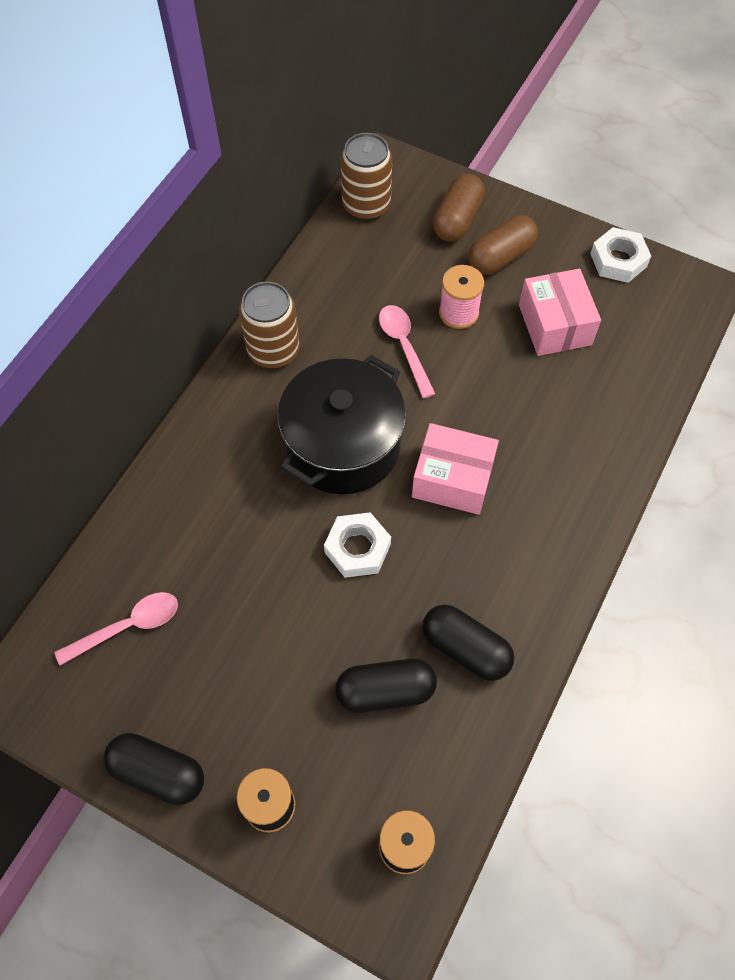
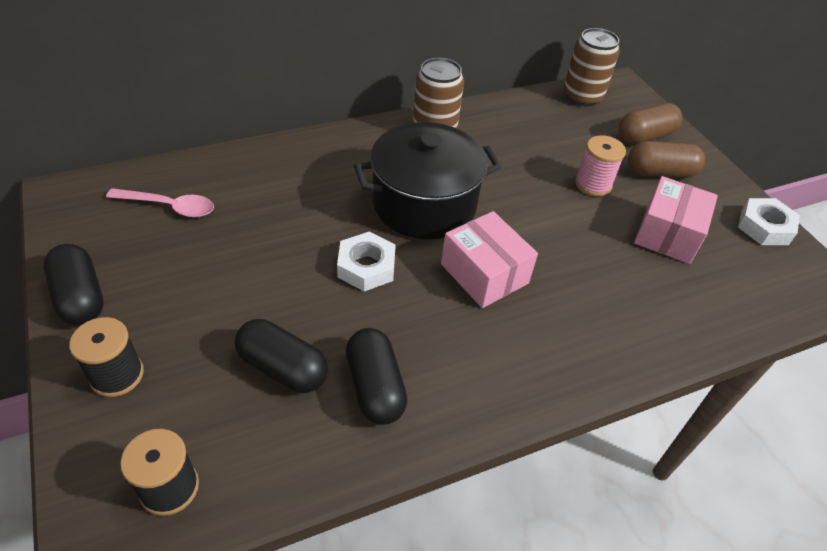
camera: 35 degrees right, 15 degrees down
pink spoon [379,305,435,398] -> none

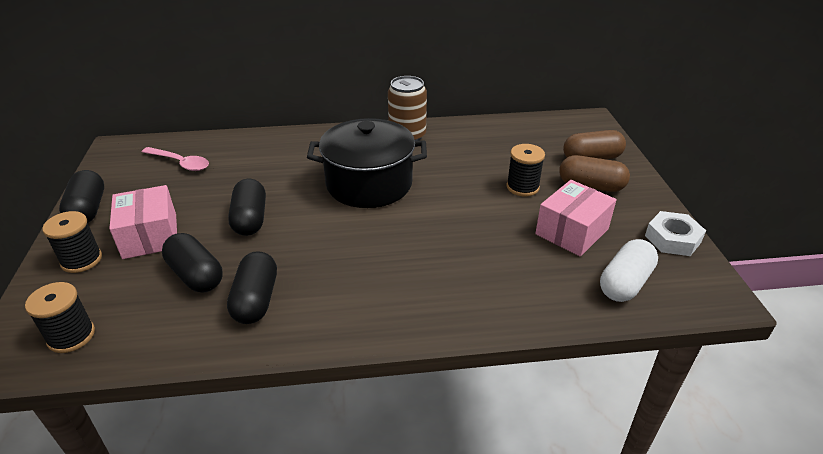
camera: 20 degrees right, 10 degrees down
white nut [337,232,396,291] -> none
pink box [441,211,538,308] -> pink box moved to [109,185,177,259]
brown can [564,28,620,106] -> none
pink spool [575,135,626,196] -> black spool [507,144,545,196]
none -> black capsule [228,178,266,236]
none -> white capsule [600,239,658,302]

